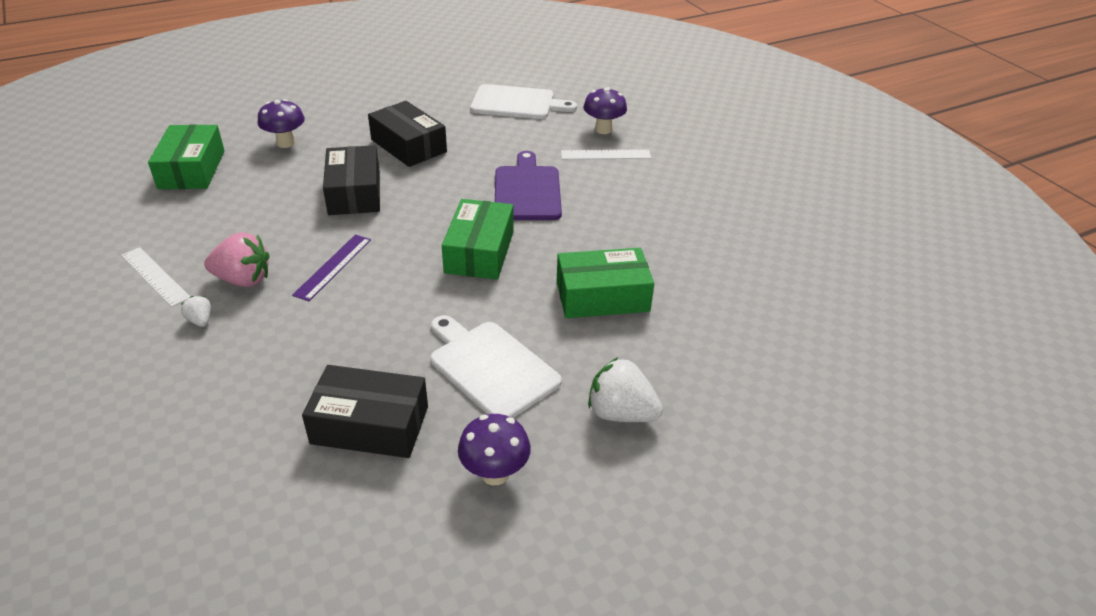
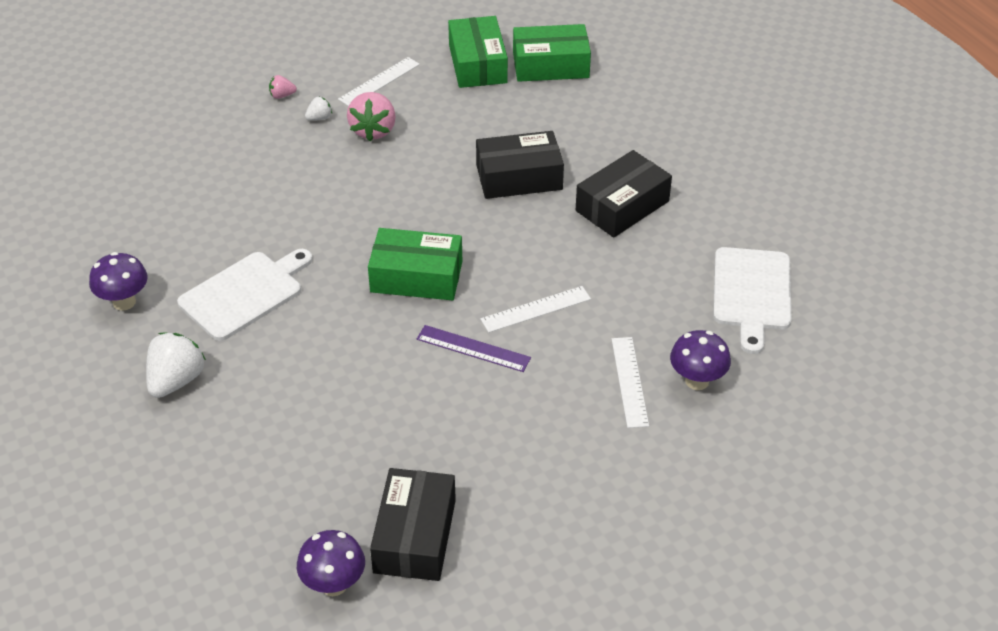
camera: 90 degrees right, 5 degrees up
purple mushroom [258,99,305,148] -> purple mushroom moved to [297,530,365,596]
purple ruler [292,235,371,301] -> purple ruler moved to [417,325,531,372]
black box [302,365,428,458] -> black box moved to [370,468,456,581]
purple cutting board [495,151,562,220] -> white ruler [480,286,591,333]
green box [557,248,654,318] -> green box moved to [448,16,508,88]
none -> pink strawberry [269,75,297,99]

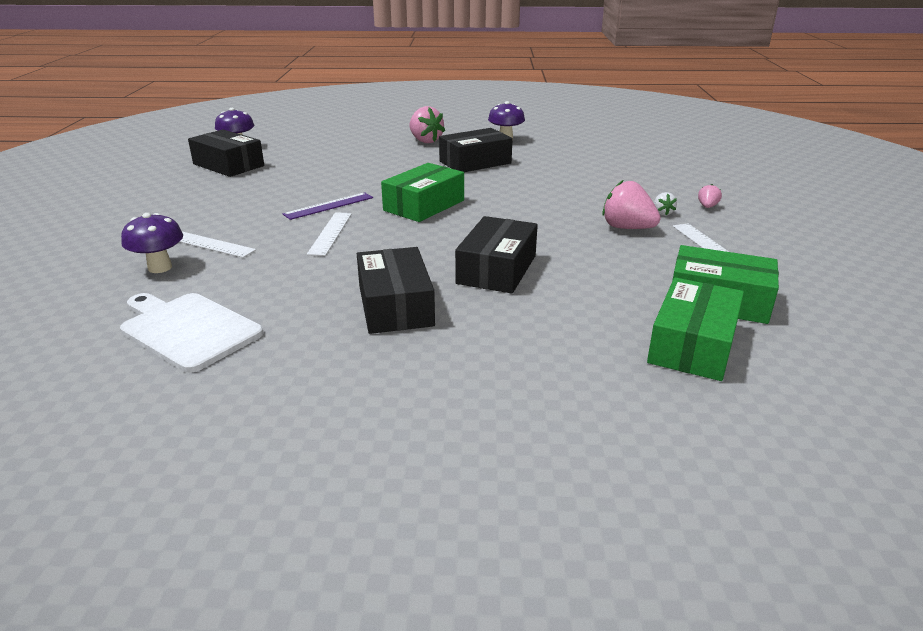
camera: 120 degrees right, 15 degrees down
white strawberry [146,333,206,398] -> pink strawberry [410,106,445,143]
white cutting board [177,249,313,341] -> black box [439,128,513,172]

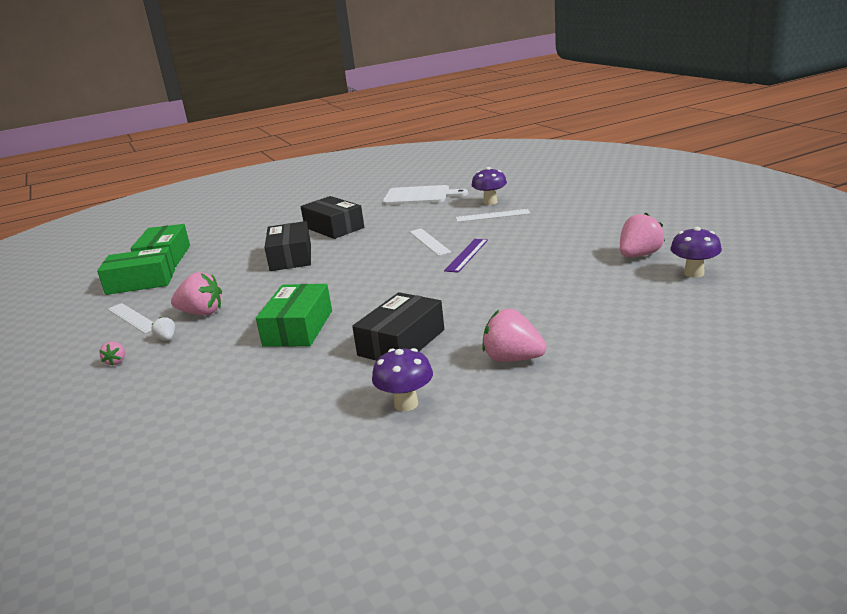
camera: 155 degrees right, 5 degrees down
black box [188,129,264,177] -> pink strawberry [620,213,665,257]
green box [381,163,464,222] -> green box moved to [256,284,332,347]

